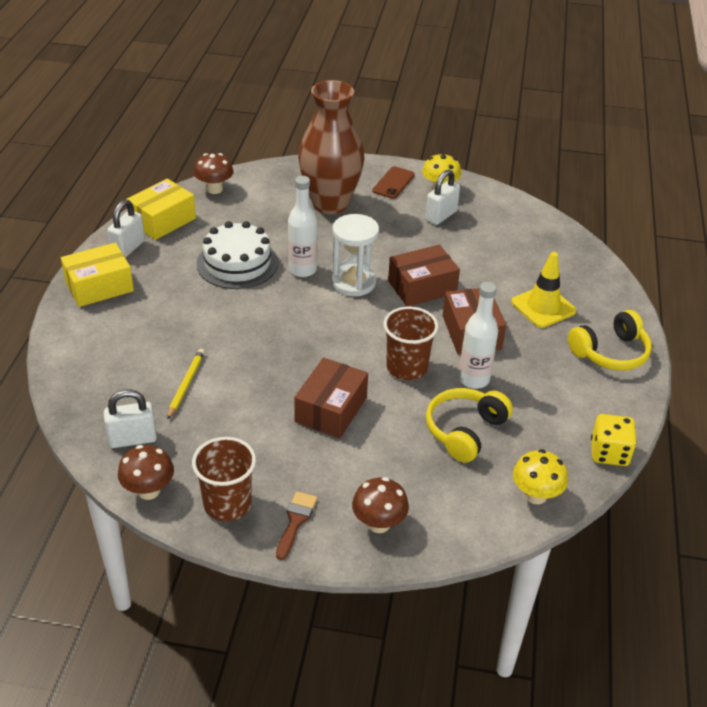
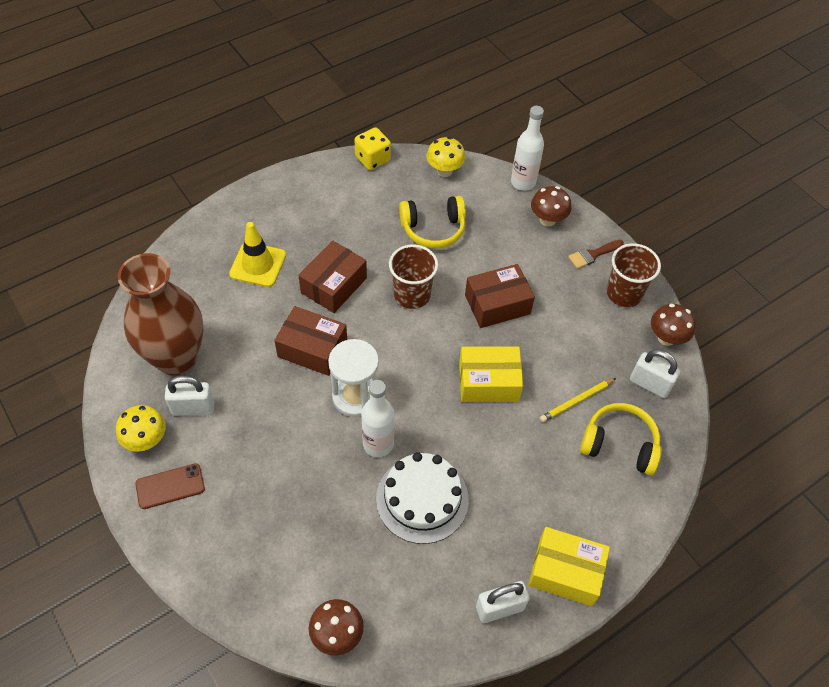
camera: 135 degrees left, 15 degrees up
yellow box [126,179,196,240] -> yellow box moved to [459,347,523,402]
brown vase [298,80,365,214] -> brown vase moved to [118,253,204,376]
white bottle [459,282,498,389] -> white bottle moved to [511,106,544,191]
yellow headphones [568,310,652,371] -> yellow headphones moved to [580,403,662,475]

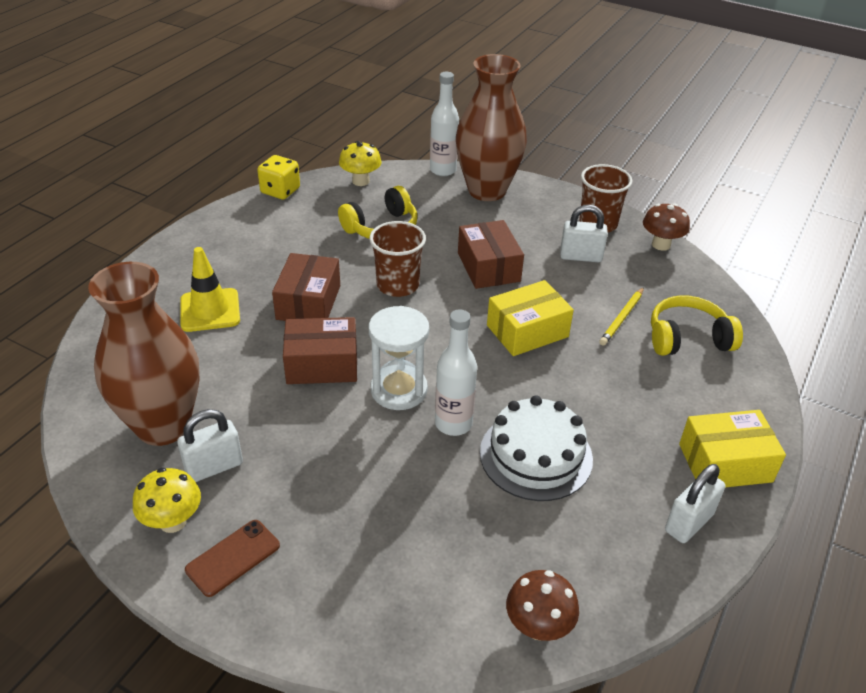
camera: 25 degrees left, 15 degrees down
brown box [465,264,535,328] -> brown box turned 60 degrees counterclockwise [458,220,524,289]
brown mushroom [531,186,571,226] -> brown vase [456,54,527,201]
brown brush [568,240,624,269] -> none
white padlock [630,349,680,398] -> white padlock moved to [560,205,608,262]

